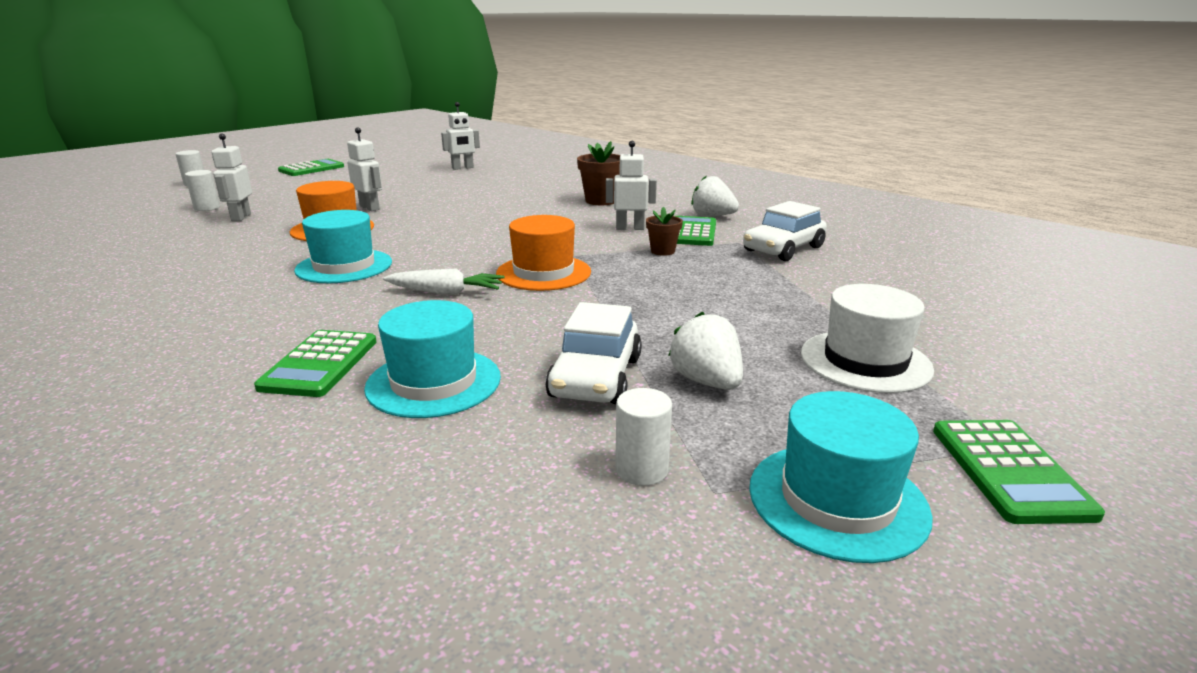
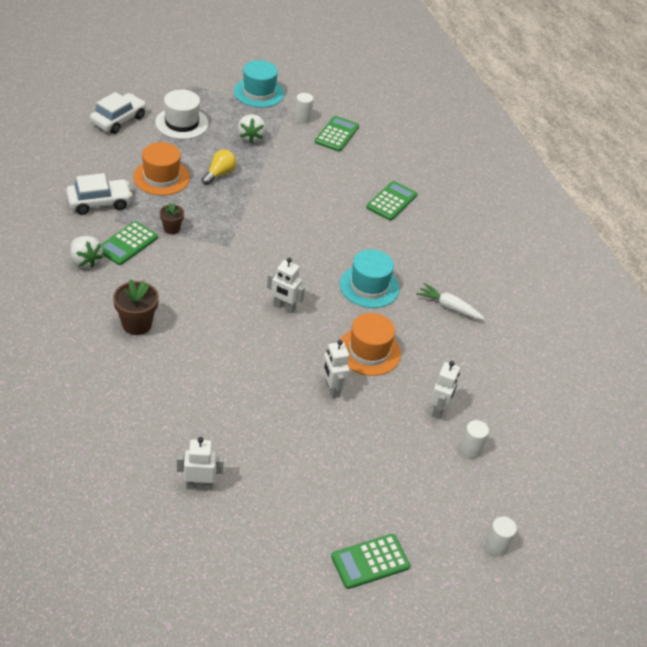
camera: 160 degrees left, 20 degrees up
turquoise hat [364,300,501,418] -> none
white carrot [383,269,505,295] -> white carrot moved to [416,283,485,320]
orange hat [496,215,591,291] -> orange hat moved to [133,142,190,196]
white car [545,302,642,404] -> white car moved to [90,92,146,134]
white robot [606,141,657,230] -> white robot moved to [267,258,305,314]
green calculator [933,420,1105,524] -> green calculator moved to [315,116,359,152]
none -> yellow light bulb [202,150,236,185]

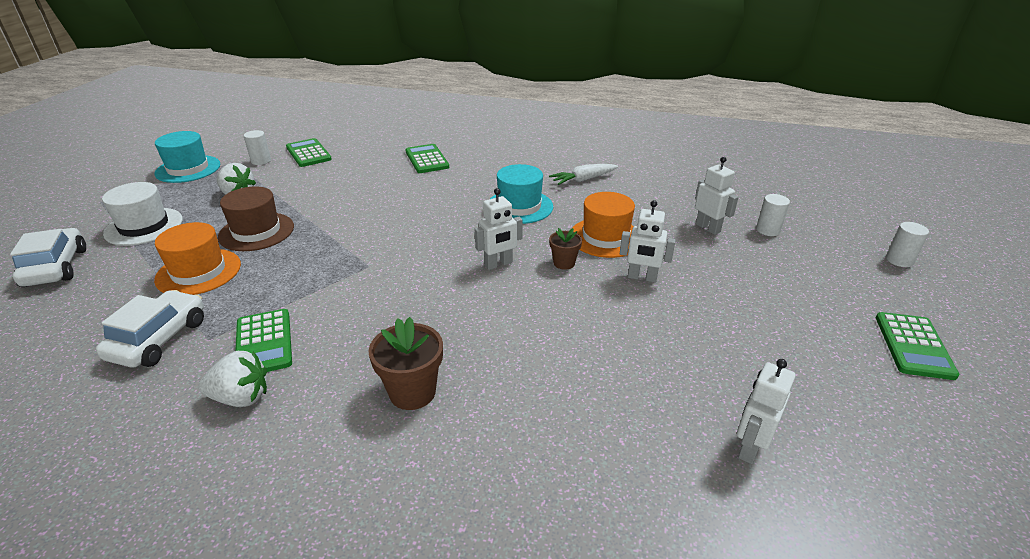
camera: 50 degrees left, 10 degrees down
brown flower pot [159,203,184,234] -> brown flower pot moved to [549,228,582,270]
yellow light bulb [202,150,236,185] -> brown hat [218,186,294,251]

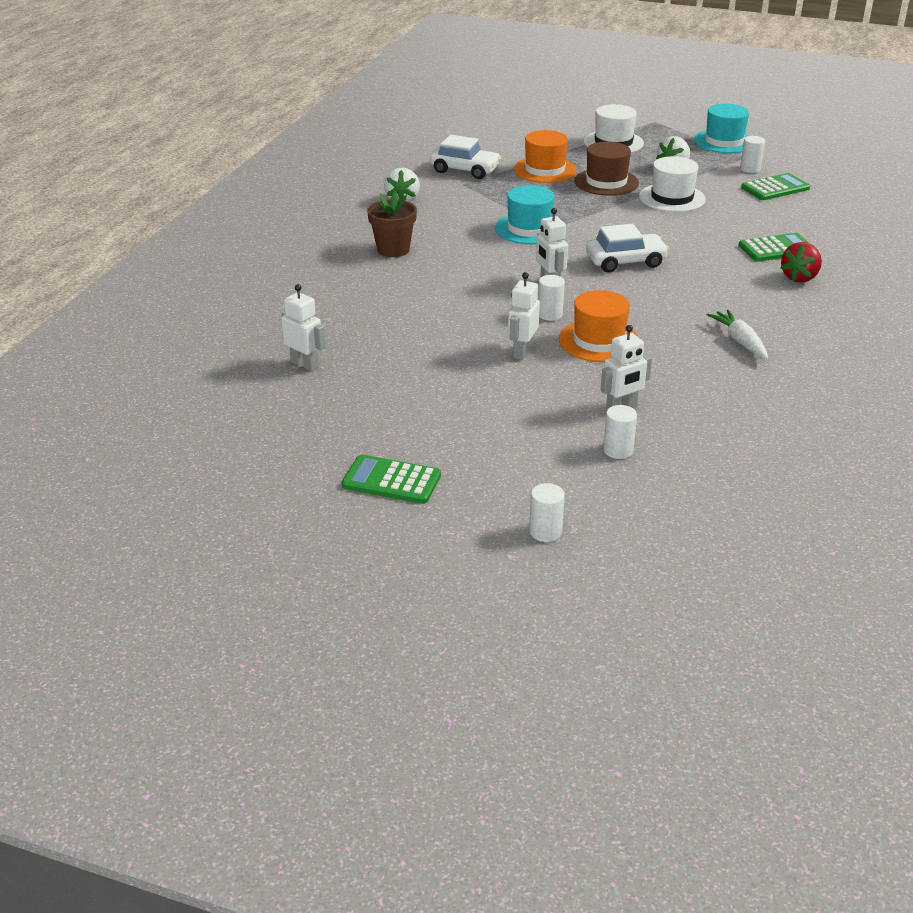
camera: 95 degrees right, 0 degrees up
white car [10,228,86,287] -> white car moved to [586,224,669,273]
green calculator [235,309,292,372] -> none
turquoise hat [490,164,553,224] -> turquoise hat moved to [495,185,554,244]
brown flower pot [549,228,582,270] -> white cylinder [538,275,565,321]
none -> white hat [639,156,706,212]
none -> red strawberry [781,242,822,283]

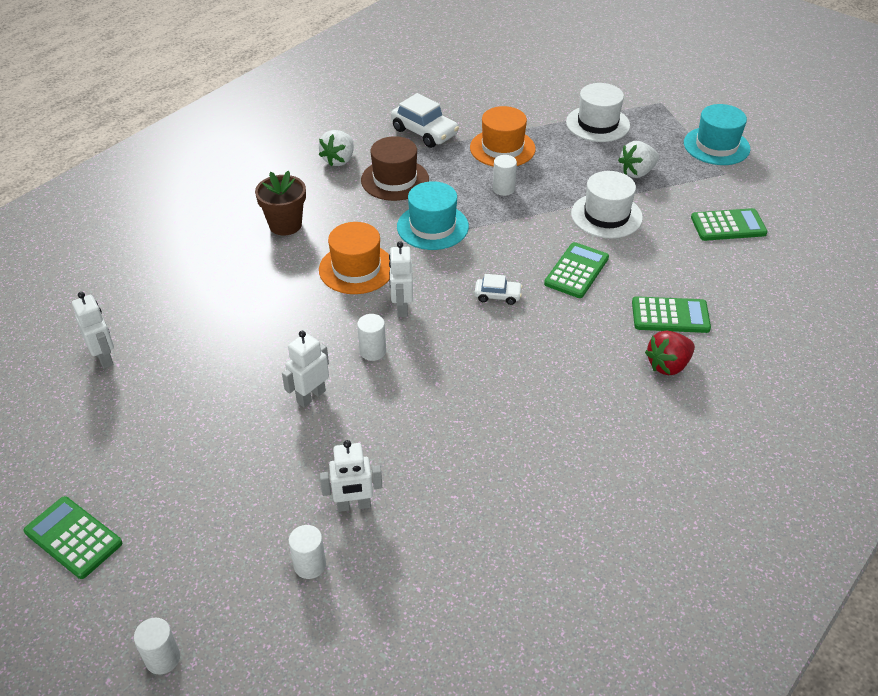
camera: 20 degrees right, 10 degrees up
orange hat [559,290,638,362] -> orange hat moved to [319,222,390,294]
brown hat [574,142,639,196] -> brown hat moved to [361,136,429,201]
white car [586,224,669,273] -> white car [474,274,523,305], size x0.56
white carrot [707,309,768,359] -> none
white cylinder [740,136,765,173] -> white cylinder moved to [493,155,517,196]
none -> green calculator [544,242,609,298]

